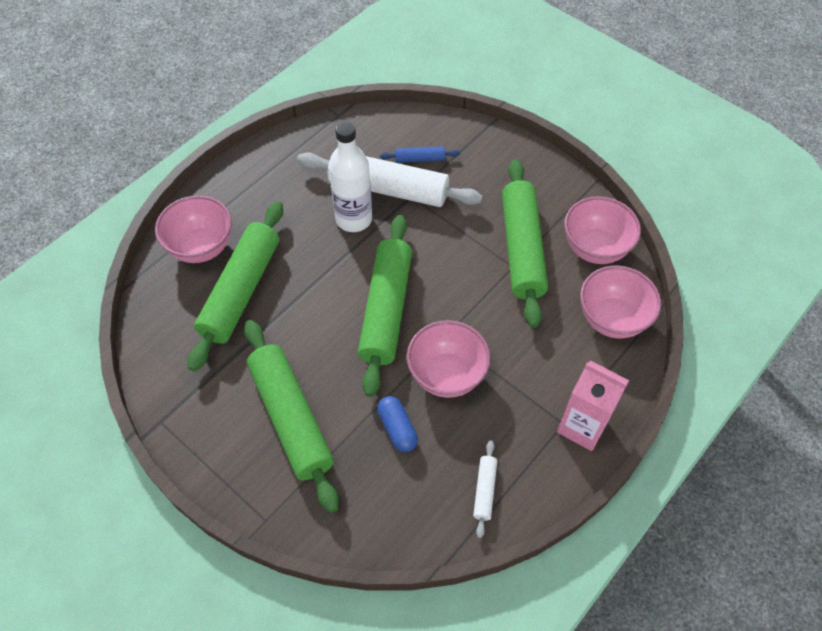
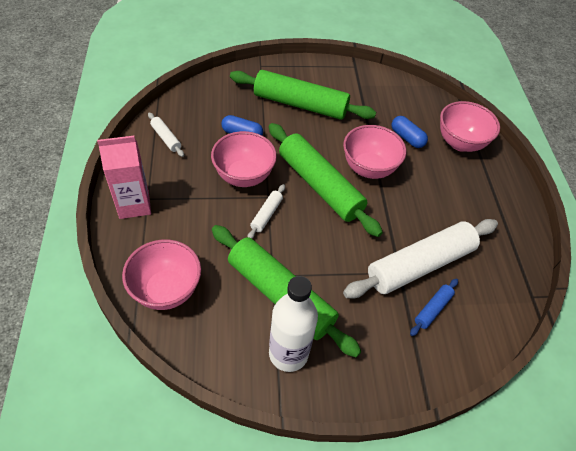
camera: 130 degrees right, 5 degrees down
green rolling pin [188,201,283,371] -> blue capsule [392,116,428,148]
white bottle [329,122,372,232] -> white bottle moved to [269,276,318,372]
pink bowl [564,196,641,264] -> pink bowl moved to [343,125,406,179]
none -> white rolling pin [247,184,285,239]

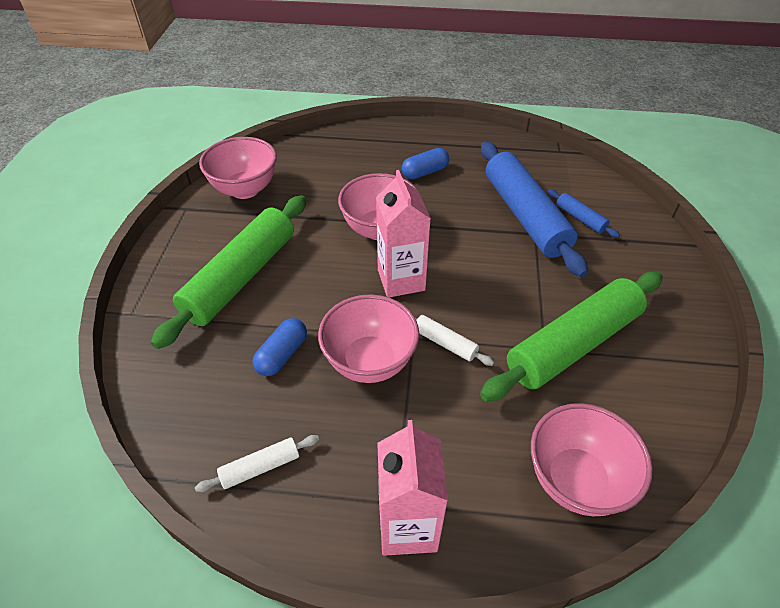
camera: 75 degrees left, 5 degrees down
green rolling pin [268,123,383,237] -> pink carton [376,170,431,297]
white bottle [269,276,318,372] -> none
white rolling pin [343,219,498,299] -> blue rolling pin [481,142,588,277]
blue capsule [392,116,428,148] -> blue capsule moved to [402,148,449,179]
pink bowl [440,101,500,152] -> pink bowl moved to [199,137,277,199]

